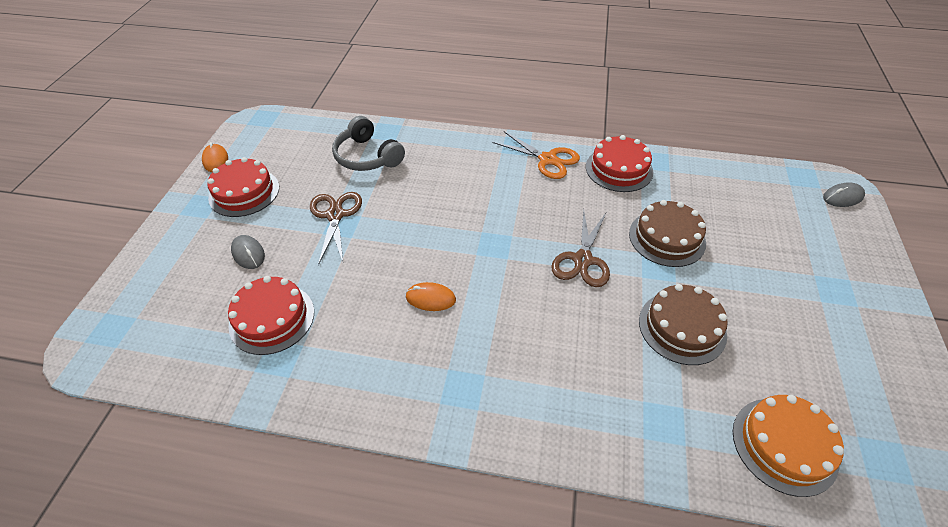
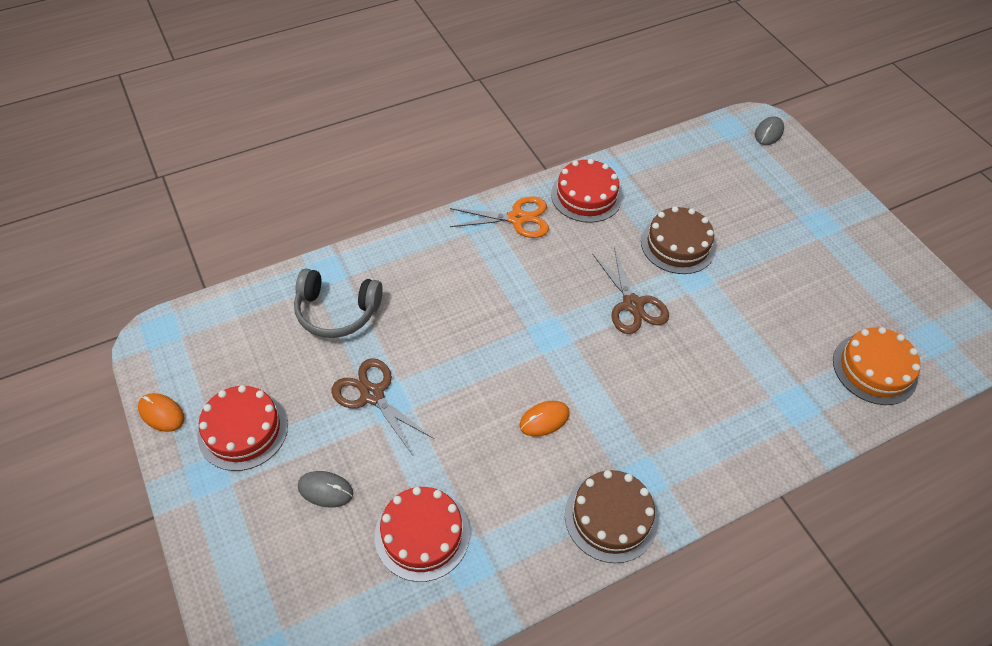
camera: 40 degrees left, 5 degrees up
brown cake [639,284,728,365] -> brown cake moved to [565,470,658,563]

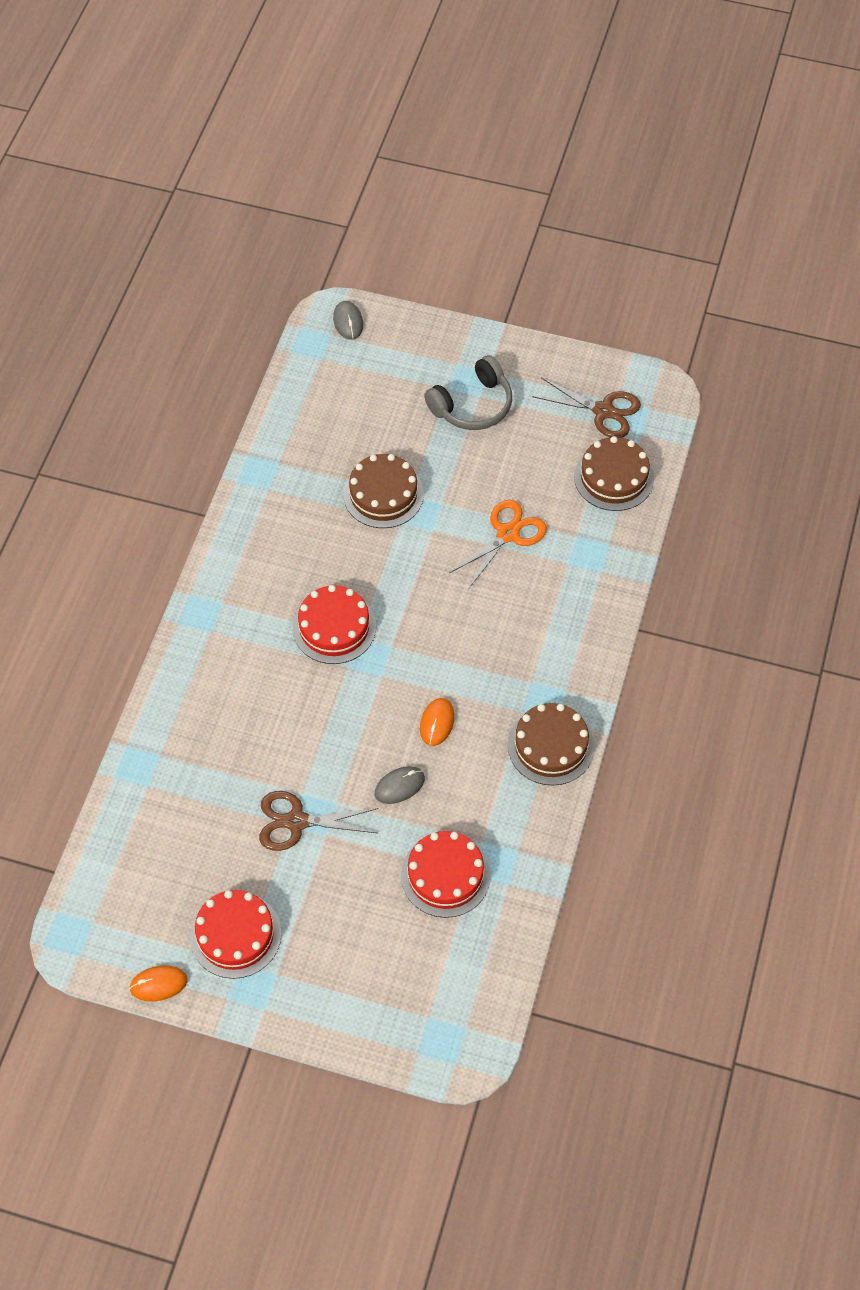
camera: 45 degrees left, 5 degrees up
grey headphones [294,269,383,338] -> grey headphones moved to [424,355,512,430]
grey mouse [298,471,353,508] -> grey mouse moved to [374,766,425,804]
orange scissors [450,197,549,238] -> orange scissors moved to [449,500,547,588]
red cake [551,159,622,223] -> red cake moved to [292,585,376,664]
brown scissors [592,247,669,334] -> brown scissors moved to [532,377,641,438]
orange cake [833,327,921,405] -> brown cake [574,436,654,511]

